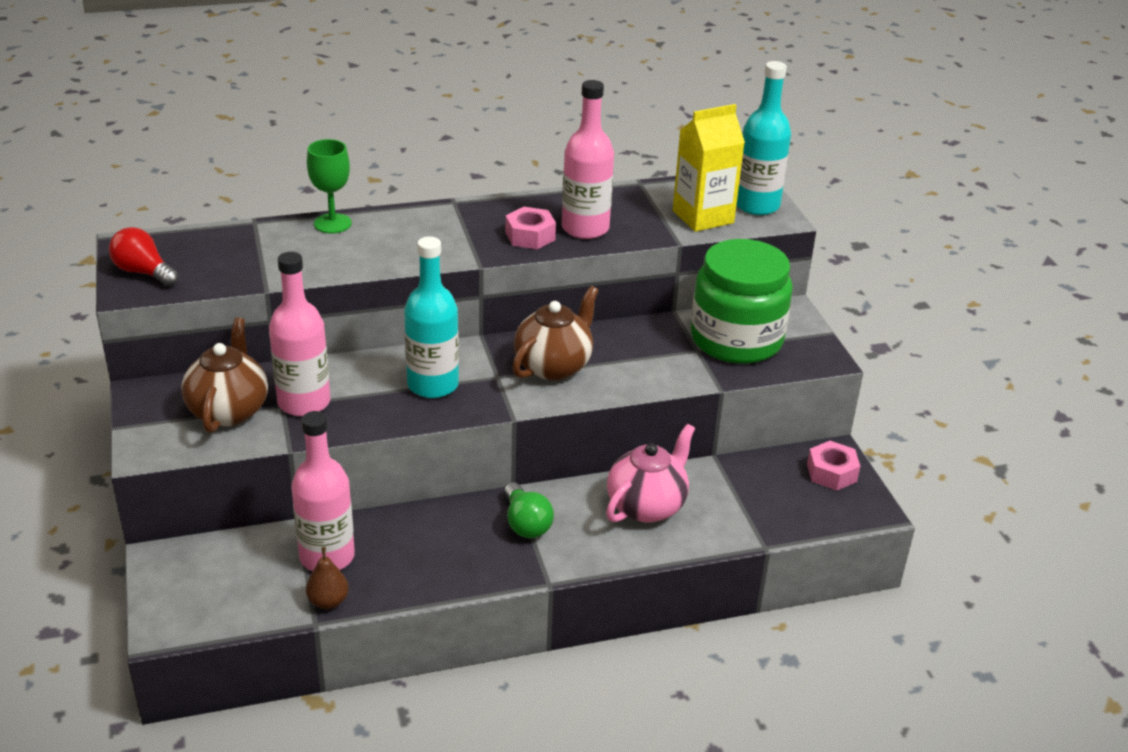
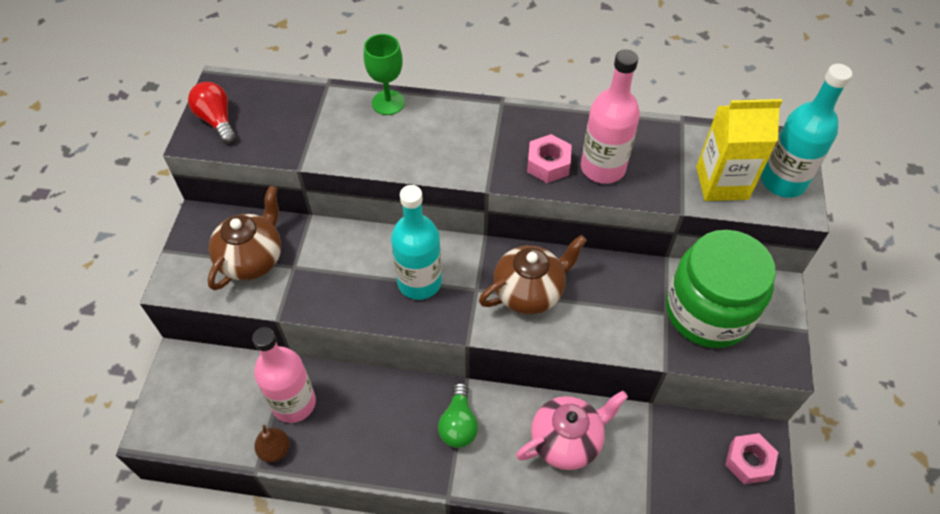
camera: 25 degrees right, 20 degrees up
pink bottle [269,252,330,416] -> none

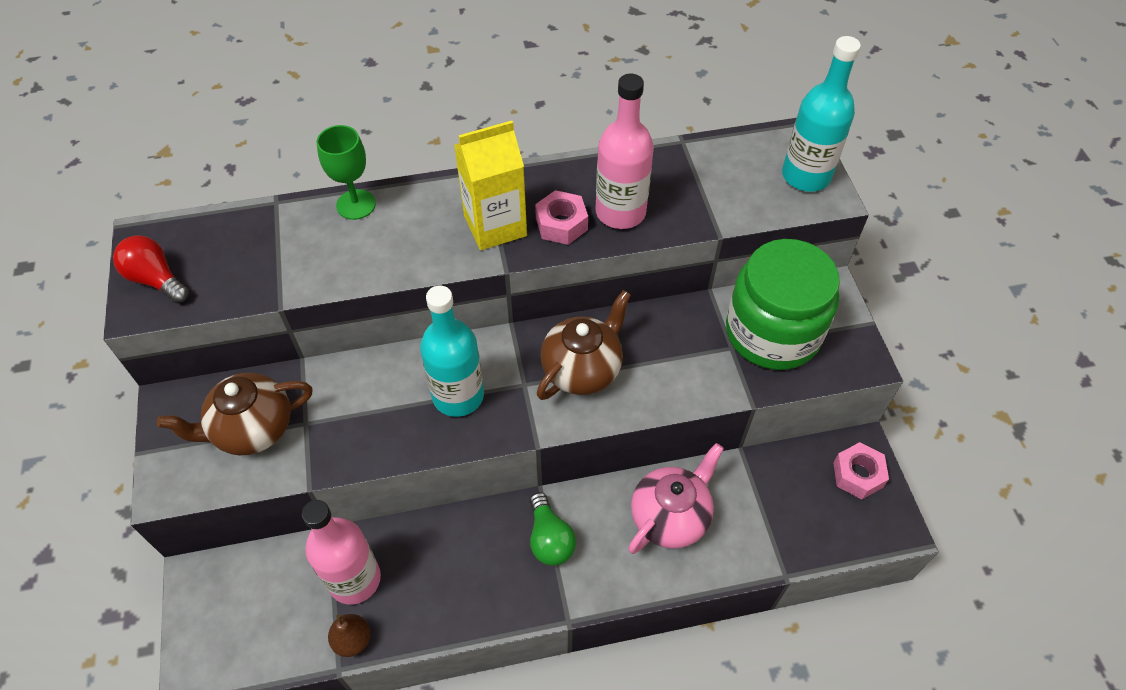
camera: 20 degrees left, 0 degrees up
brown teapot [207,185,281,290] -> brown teapot turned 120 degrees counterclockwise [157,373,313,455]
yellow carton [696,99,782,201] -> yellow carton moved to [454,121,527,250]

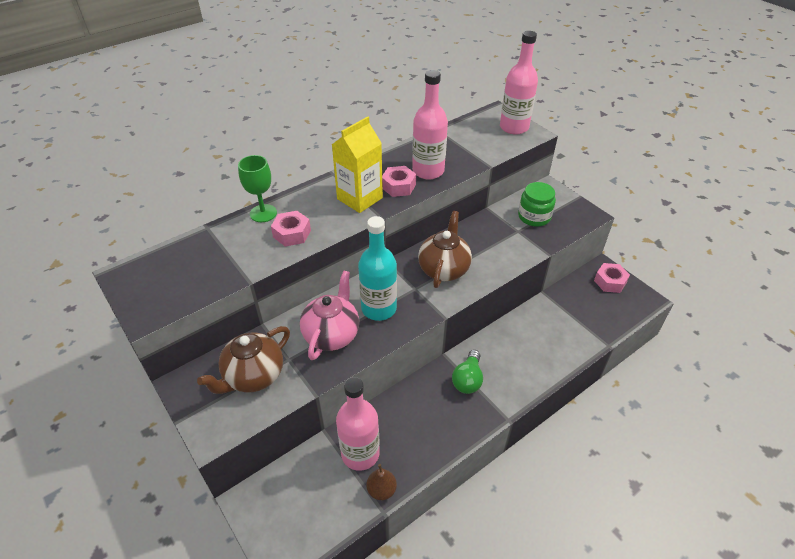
camera: 25 degrees left, 10 degrees down
red light bulb [113,235,189,303] -> none
green light bulb [530,492,576,566] -> green light bulb turned 60 degrees clockwise [452,350,483,394]
pink teapot [628,443,724,554] -> pink teapot moved to [300,270,359,360]
green jar [726,239,840,370] -> green jar [518,182,556,227], size x0.56
turquoise bottle [782,36,861,192] -> pink bottle [500,31,538,135]
none -> pink nut [271,211,311,247]

